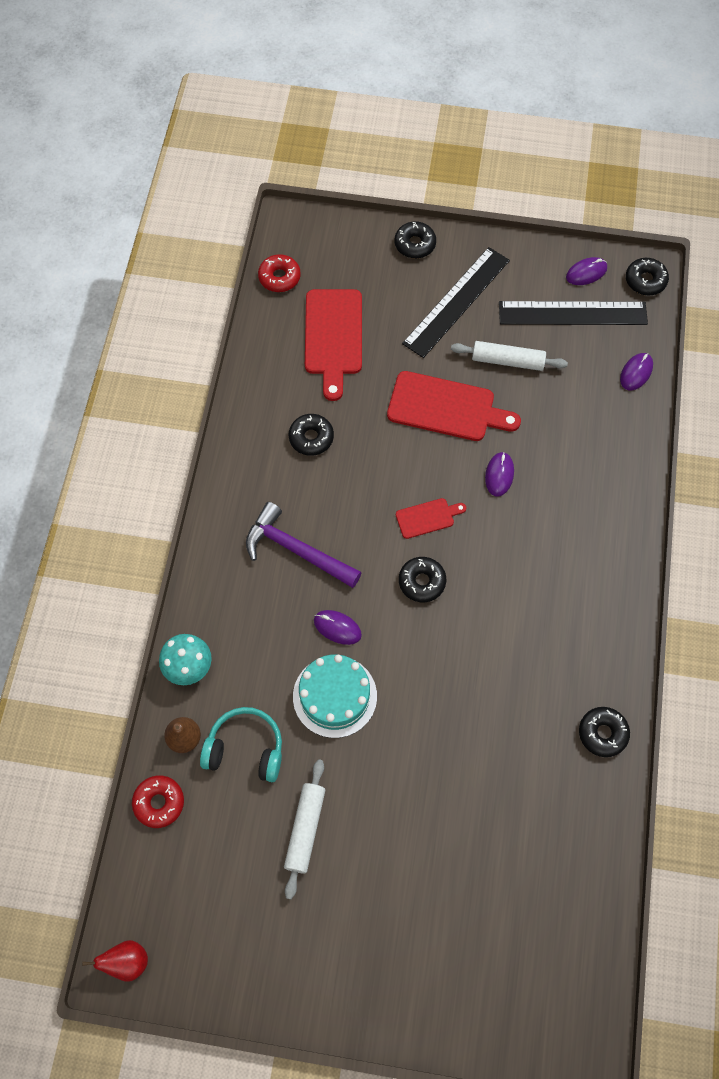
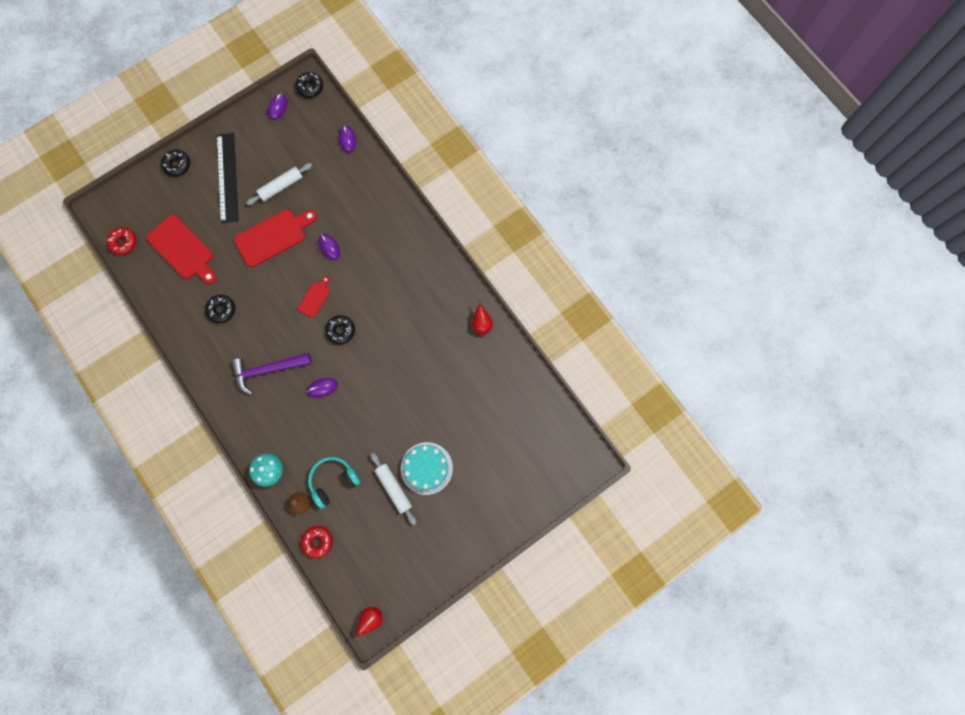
camera: 45 degrees left, 10 degrees up
turquoise cake [293,654,377,738] -> turquoise cake moved to [401,442,453,495]
black ruler [499,301,648,325] -> none
black donut [579,707,630,757] -> red pear [472,299,493,335]

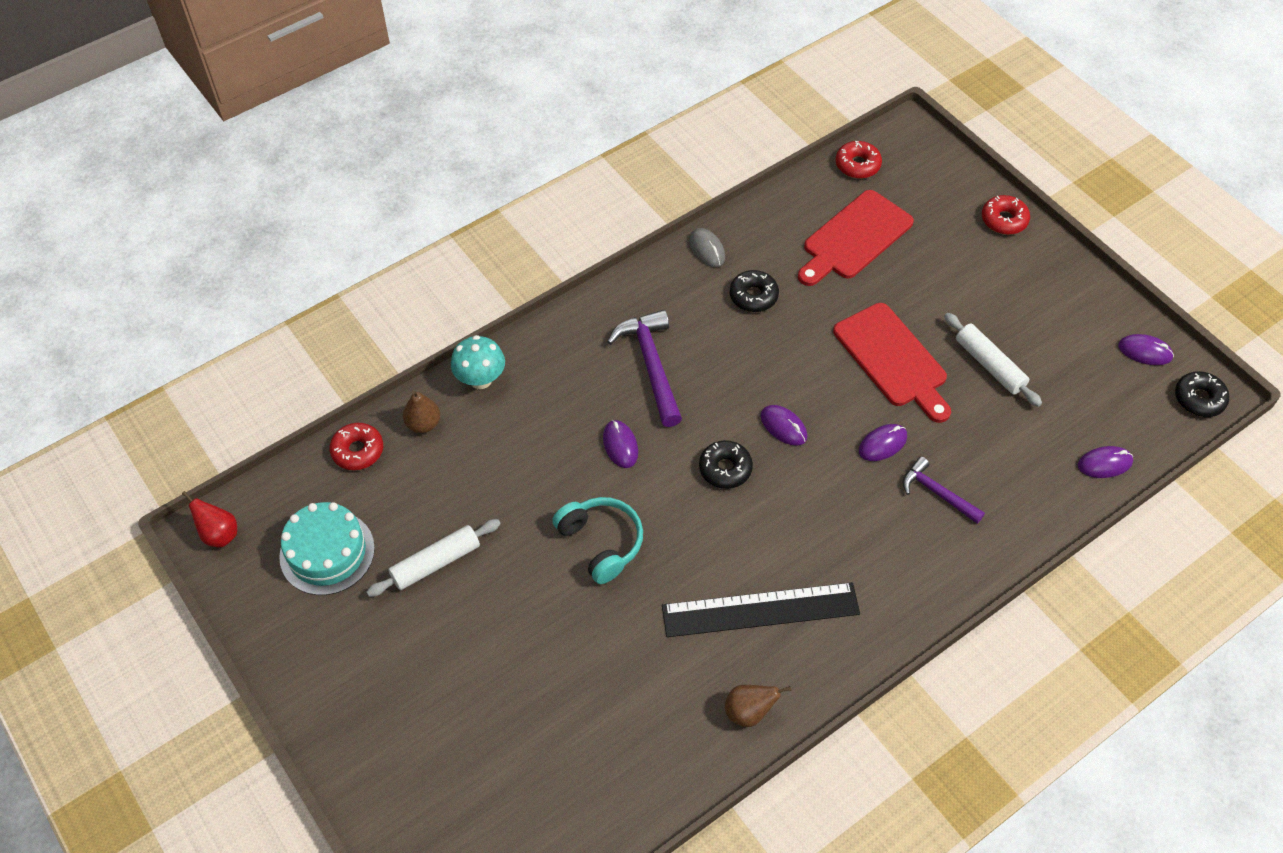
camera: 90 degrees right, 20 degrees down
black donut [161,149,190,176] -> red donut [982,195,1030,235]
black ruler [217,133,239,223] -> black ruler moved to [662,582,860,637]
red cutting board [298,276,330,318] -> purple mouse [760,405,807,446]
turquoise headphones [308,457,361,509] -> turquoise headphones moved to [552,497,643,584]
turquoise cake [401,442,453,495] -> turquoise cake moved to [279,502,375,595]
red pear [472,299,493,335] -> brown pear [725,685,791,727]
none -> grey mouse [689,228,725,267]
none -> purple hammer [903,457,985,524]

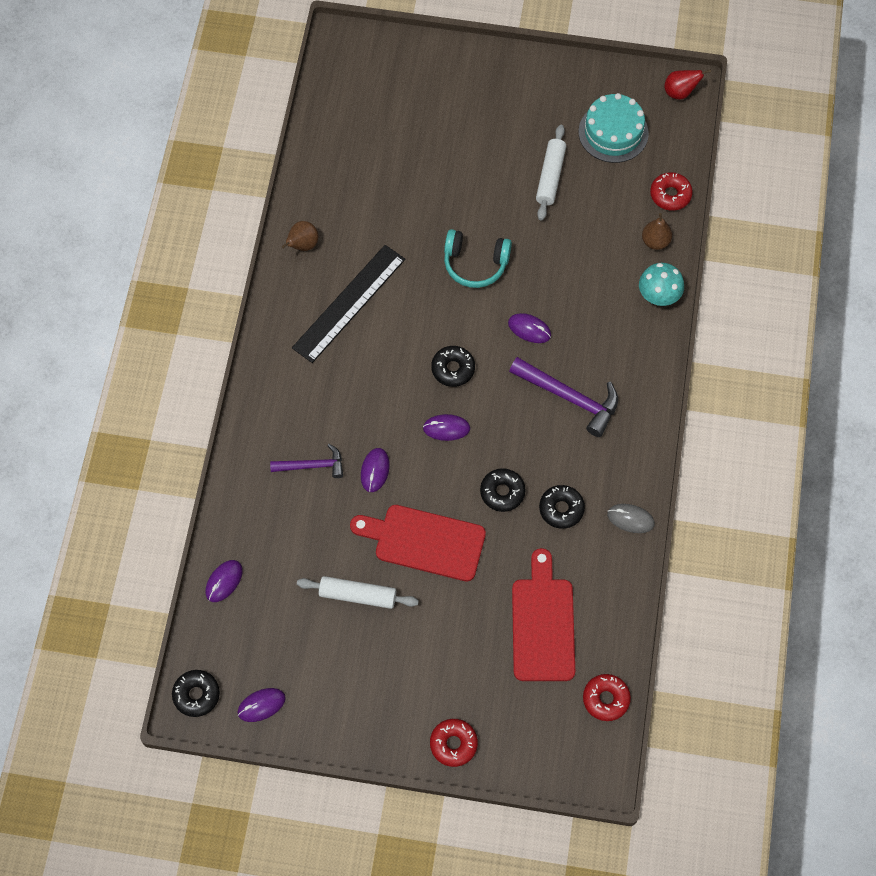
camera: 135 degrees right, 10 degrees up
none -> black donut [480,468,525,512]

